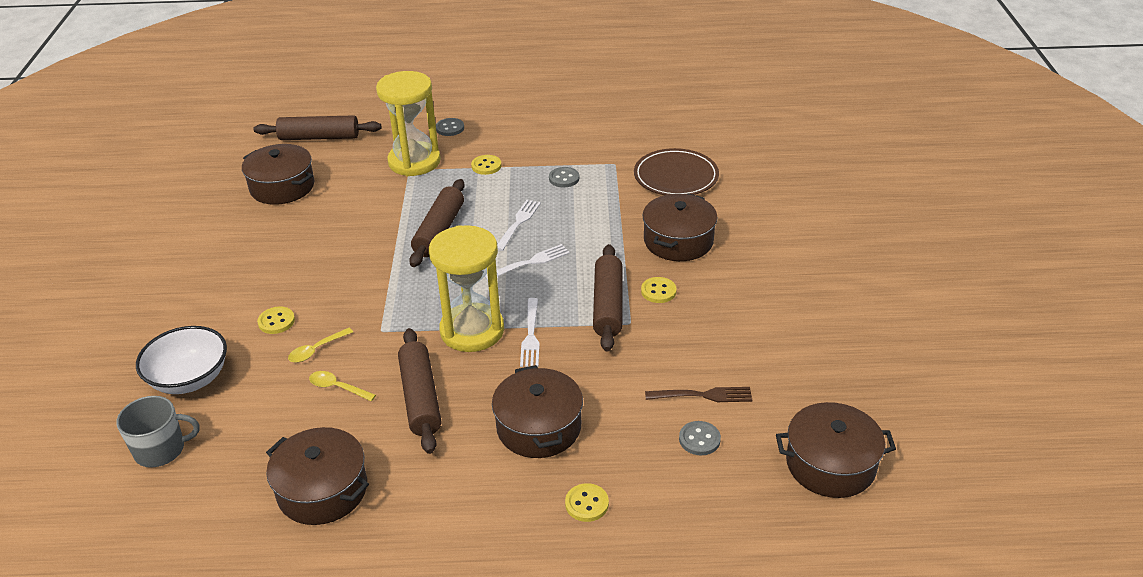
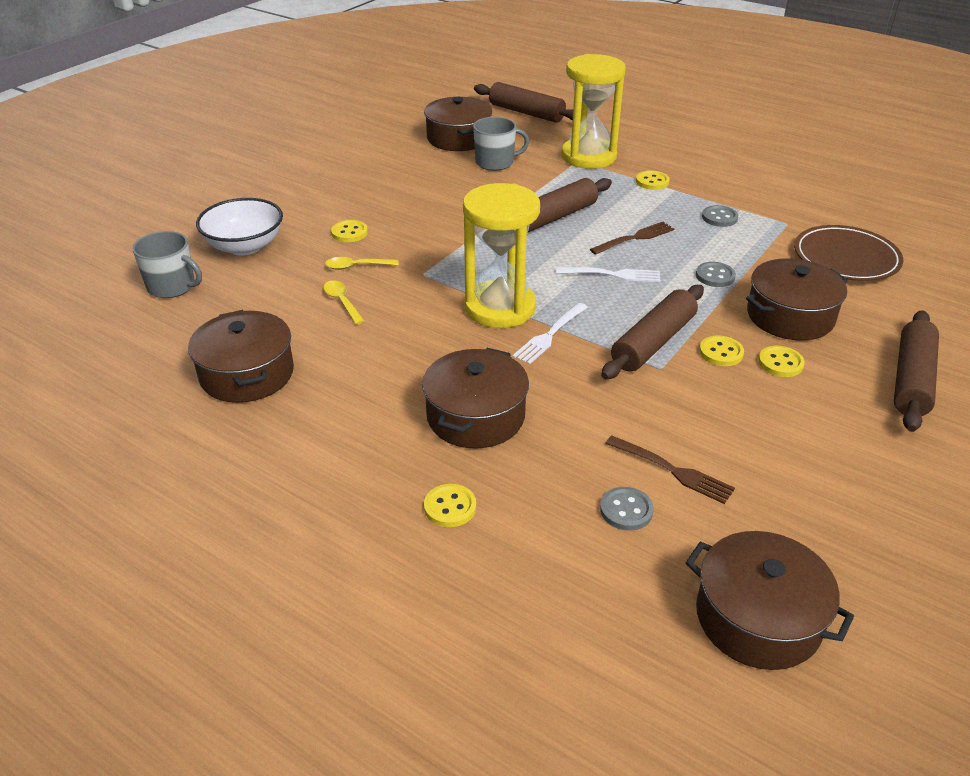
camera: 35 degrees right, 0 degrees up
brown rolling pin [398,328,441,454] -> brown rolling pin moved to [894,310,939,432]
grey button [436,118,464,136] -> grey button moved to [696,262,736,287]
white fork [497,200,541,251] -> brown fork [590,222,674,255]
none -> grey mug [473,117,529,171]
none -> yellow button [758,346,805,377]

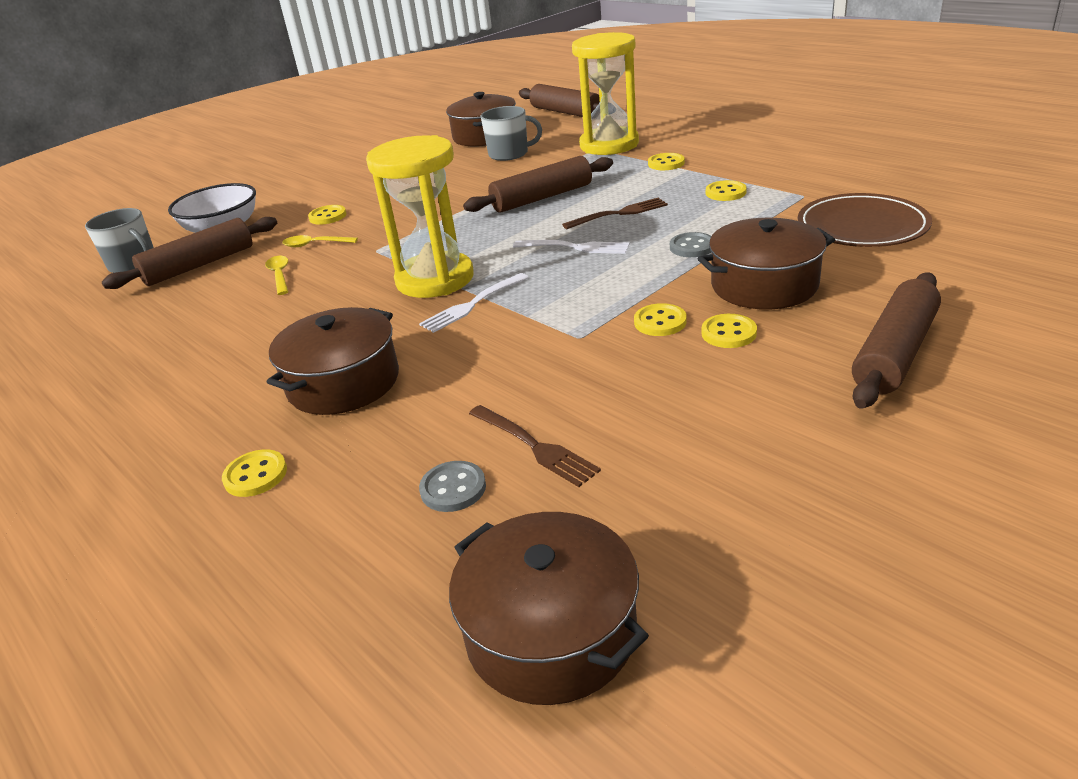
camera: 15 degrees right, 5 degrees down
brown pot [188,310,294,403] -> none
brown rolling pin [601,285,704,379] -> brown rolling pin moved to [102,217,277,289]
grey button [702,205,738,227] -> yellow button [706,180,747,201]

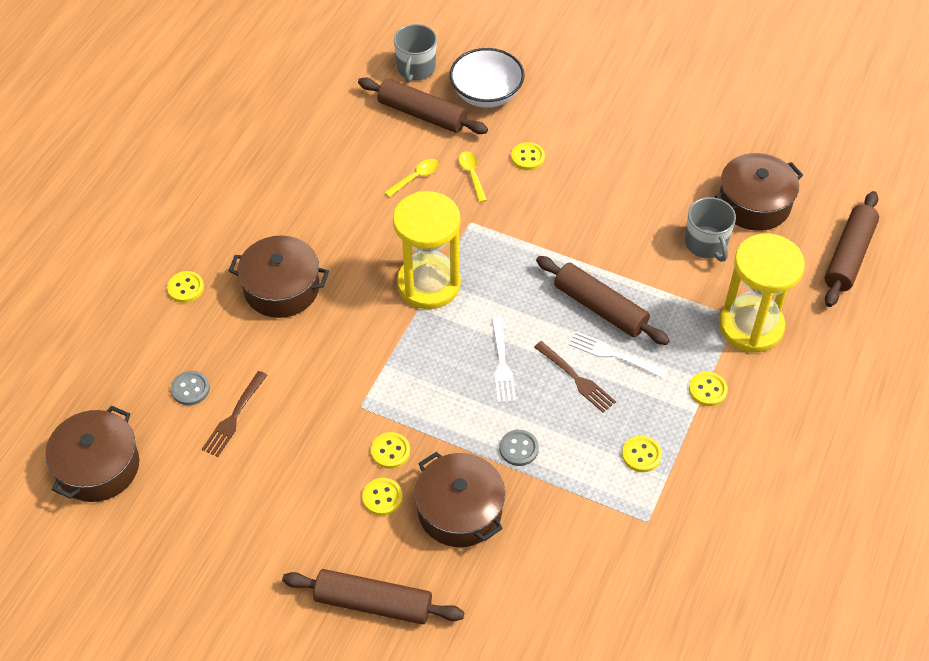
camera: 65 degrees right, 20 degrees up
white fork [419,273,529,333] -> white fork moved to [569,331,667,379]
brown plate [798,193,932,247] -> none

